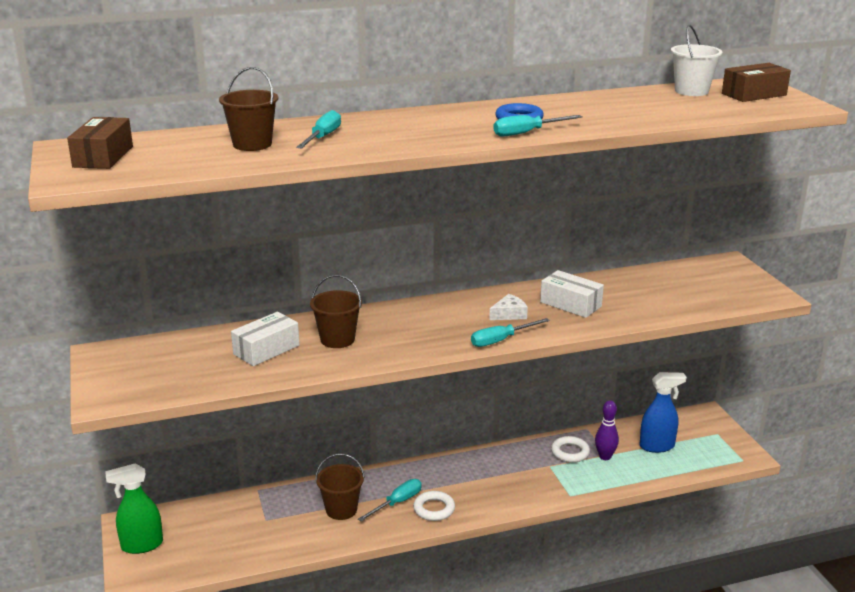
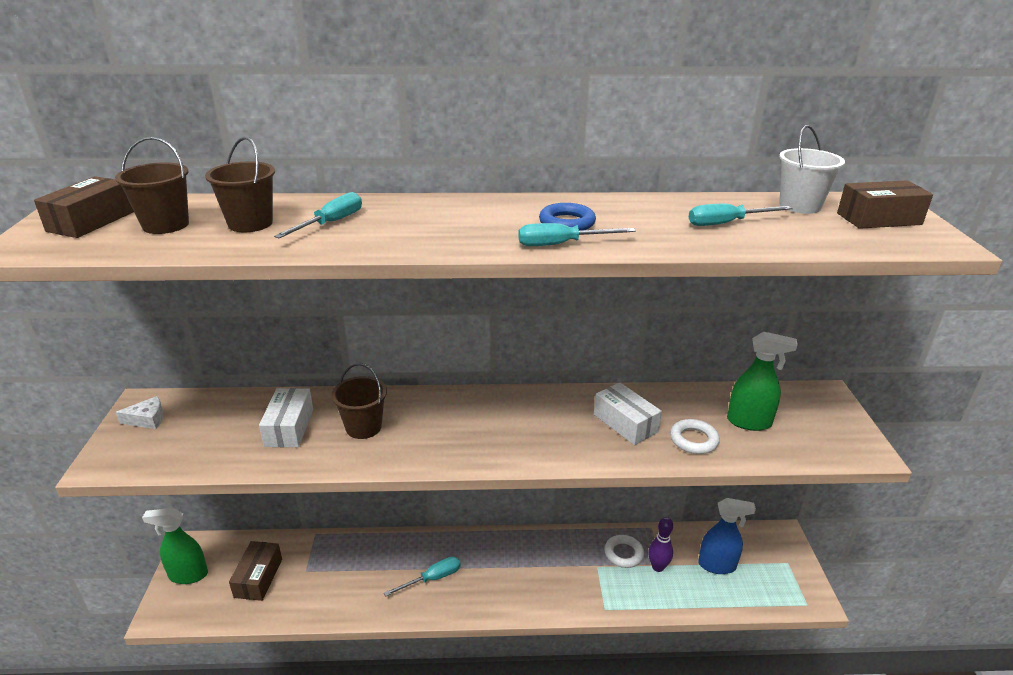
camera: 15 degrees right, 5 degrees up
white box [231,312,300,366] -> white box turned 60 degrees counterclockwise [259,388,313,447]
brown bucket [315,453,365,520] -> brown bucket moved to [115,137,189,234]
white ring [413,491,455,521] -> white ring moved to [670,419,720,454]
turquoise screwdriver [471,318,550,347] -> turquoise screwdriver moved to [689,204,793,226]
white cheese [489,294,528,320] -> white cheese moved to [116,396,164,429]
none -> brown box [229,541,282,601]
none -> green spray bottle [727,332,798,431]

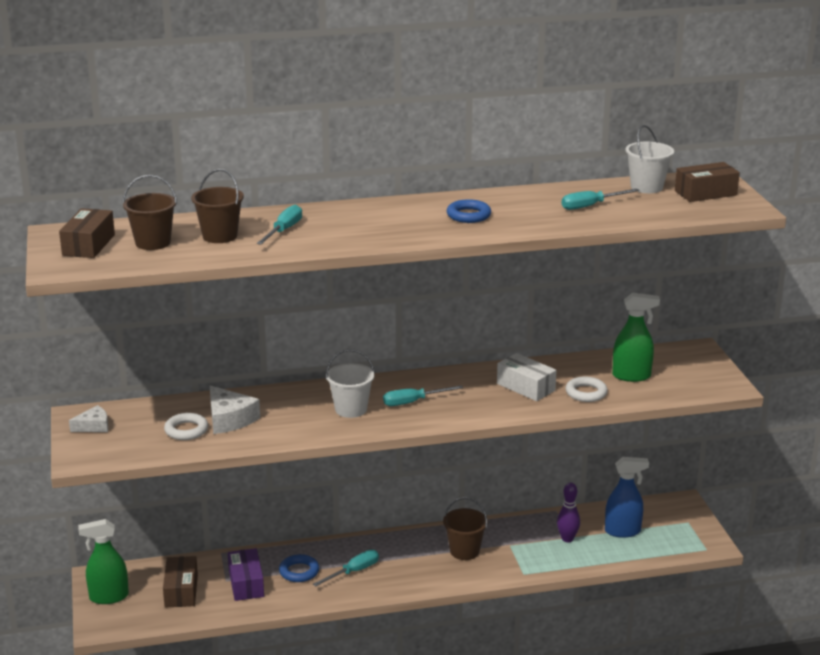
camera: 10 degrees left, 5 degrees down
white box [259,388,313,447] -> white cheese [210,385,260,434]
brown bucket [331,363,387,439] -> brown bucket moved to [443,497,488,560]
turquoise screwdriver [518,223,636,246] -> turquoise screwdriver moved to [383,385,463,406]
white ring [604,535,644,568] -> white ring moved to [164,413,208,440]
none -> purple box [228,548,264,601]
none -> blue ring [279,554,319,582]
none -> white bucket [326,349,375,418]

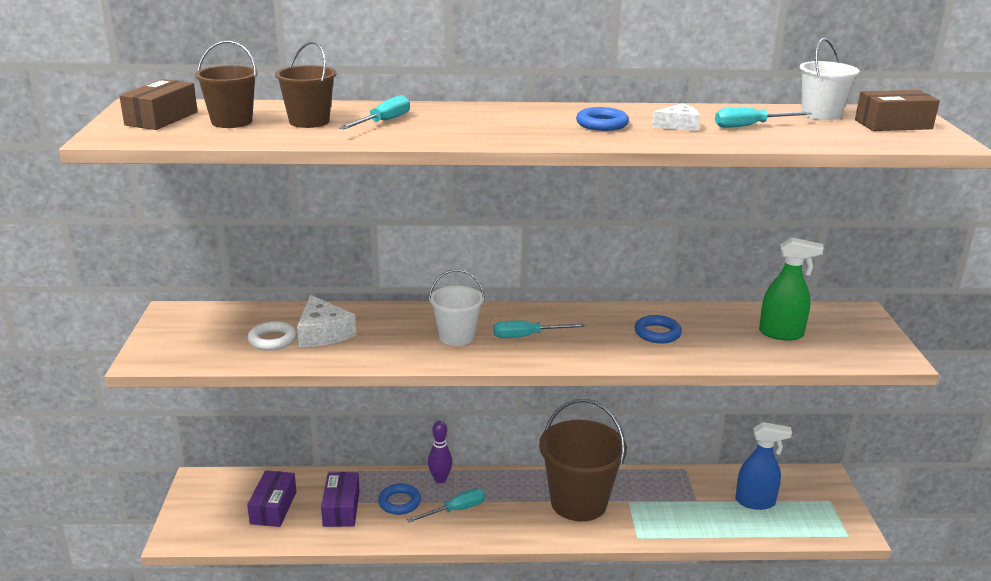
camera: 10 degrees right, 0 degrees up
white cheese [69,405,109,432] -> white cheese moved to [652,103,700,131]
green spray bottle [78,519,129,604] -> none
brown box [163,556,198,608] -> purple box [247,470,296,527]
brown bucket [443,497,488,560] -> brown bucket [539,399,627,521], size x1.79
white box [497,353,557,401] -> blue ring [635,315,682,343]
purple bowling pin [557,482,580,542] -> purple bowling pin moved to [428,421,453,483]
white ring [566,376,608,402] -> none

